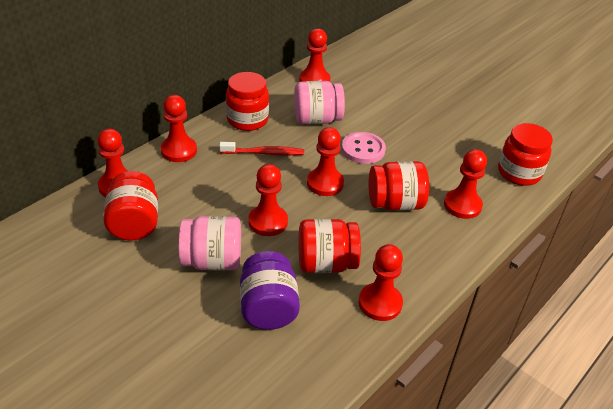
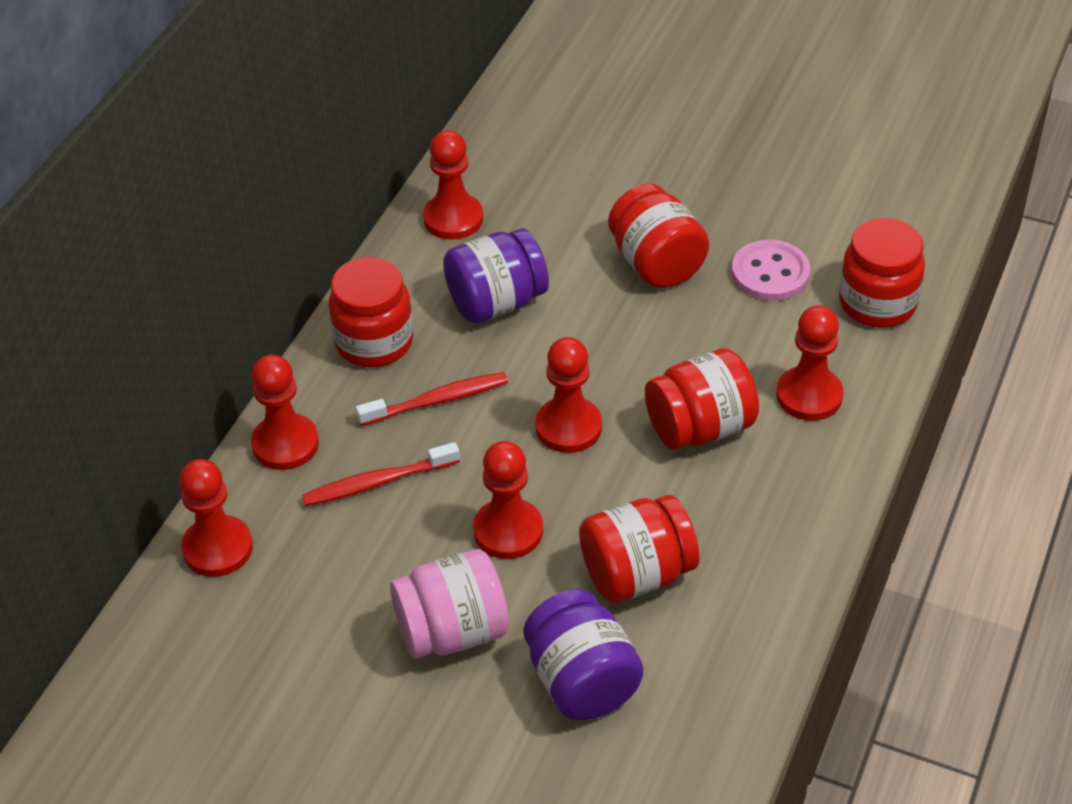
camera: 15 degrees left, 5 degrees up
red jar [104,171,158,241] -> red jar moved to [608,184,709,288]
pink jar [294,81,345,125] -> purple jar [443,228,549,323]
pink button [342,132,386,164] -> pink button moved to [732,240,811,301]
red pawn [359,244,403,321] -> none
none -> red toothbrush [302,442,460,506]

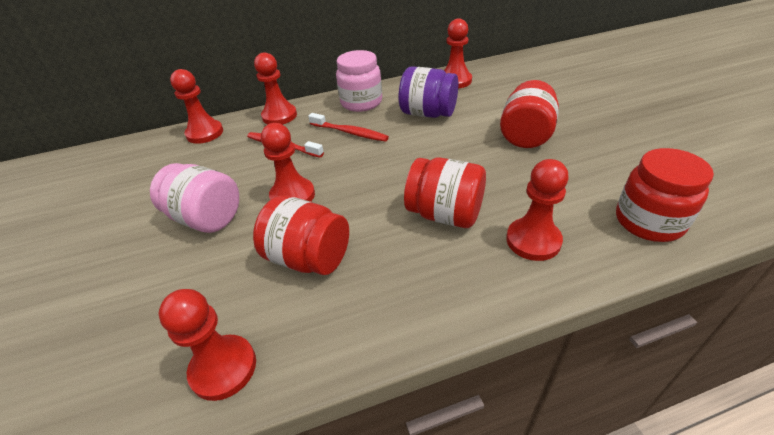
camera: 50 degrees right, 5 degrees down
red jar [329,257,413,367] -> pink jar [336,50,382,112]
purple jar [523,589,644,720] -> none
red pawn [536,337,602,453] -> red pawn moved to [159,289,256,401]
pink button [732,240,811,301] -> none

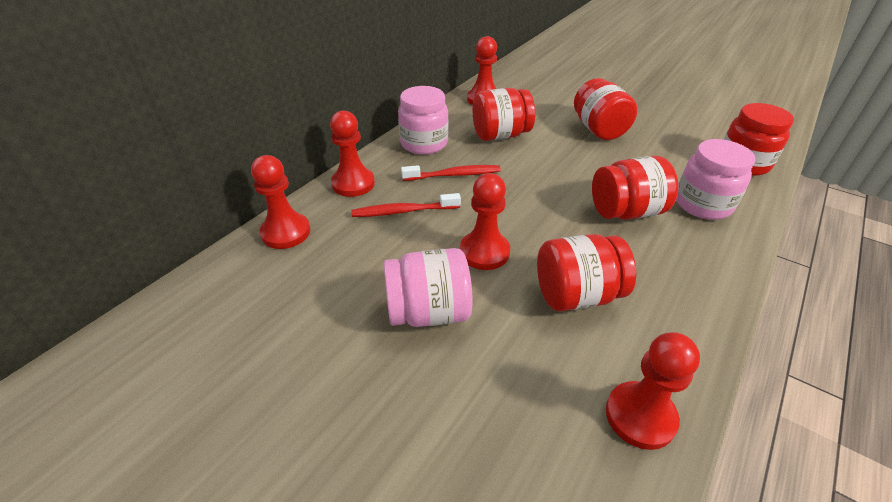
camera: 40 degrees left, 0 degrees up
purple jar [398,66,458,118] -> red jar [472,88,535,141]
red pawn [506,159,569,261] -> pink jar [676,139,755,220]

